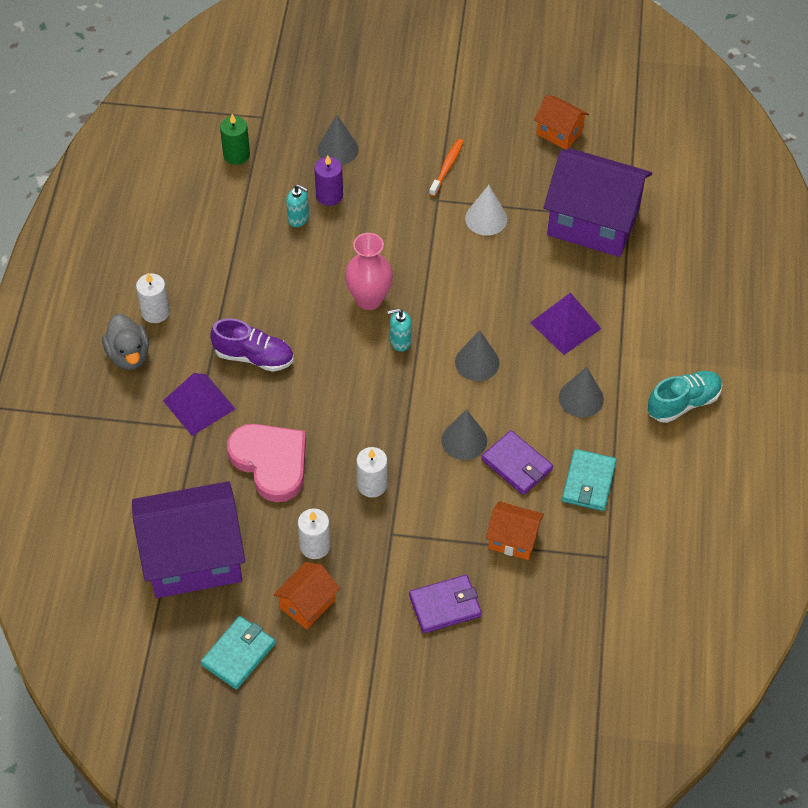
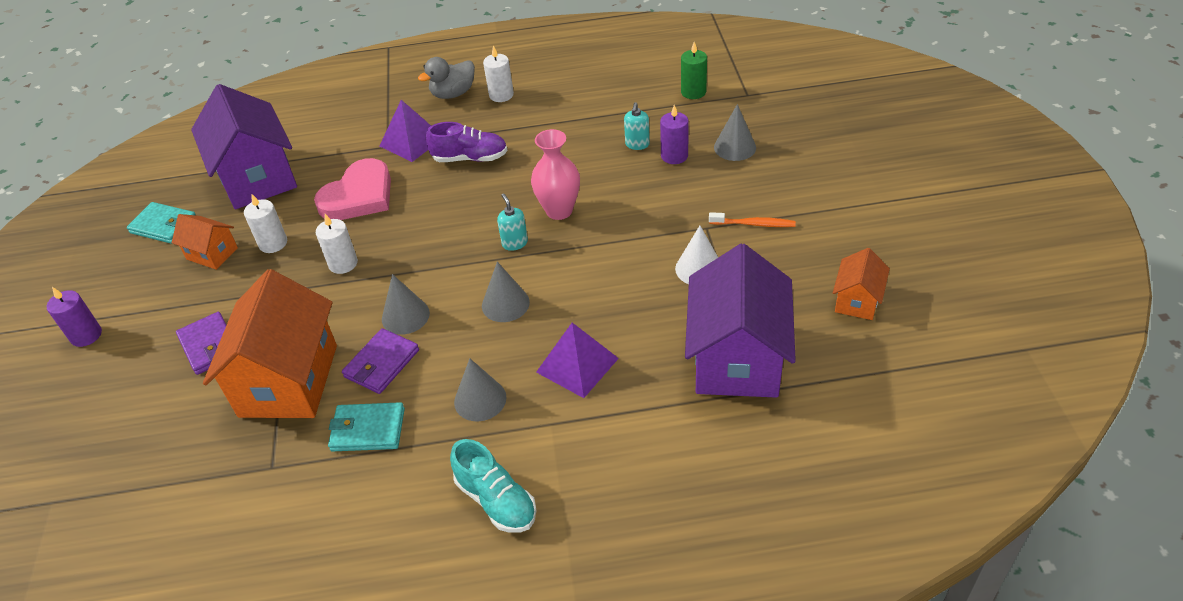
camera: 80 degrees right, 10 degrees down
purple shoe [210,318,293,372] -> purple shoe turned 90 degrees counterclockwise [426,122,508,162]
orange house [486,501,544,560] -> orange house [203,269,337,418], size x2.05
none -> purple candle [47,287,102,347]

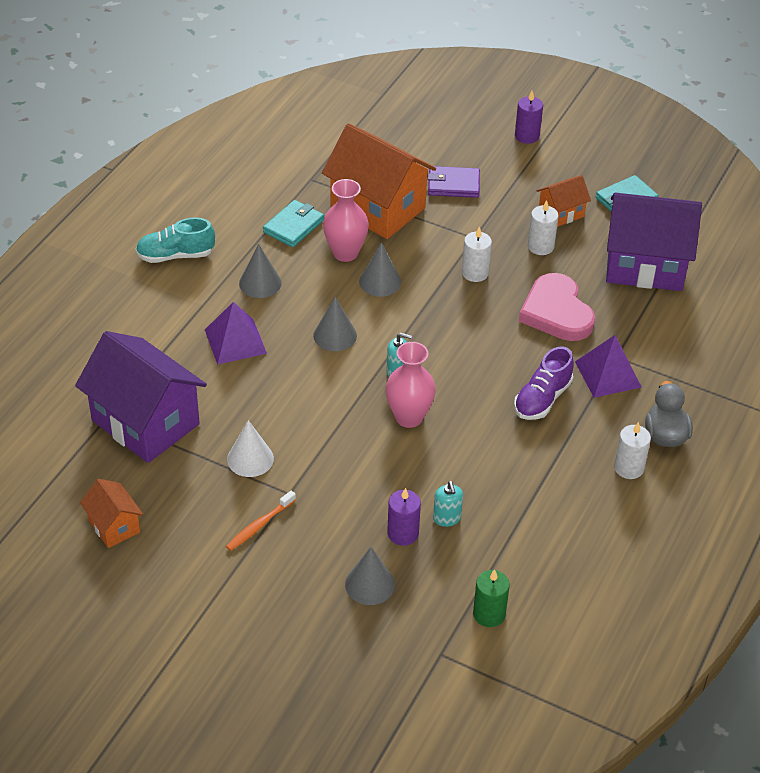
camera: 120 degrees right, 0 degrees up
purple wallet [342,328,419,394] -> pink vase [323,179,369,262]
turquoise soap dispenser [624,102,650,150] -> turquoise soap dispenser turned 150 degrees counterclockwise [433,481,463,527]

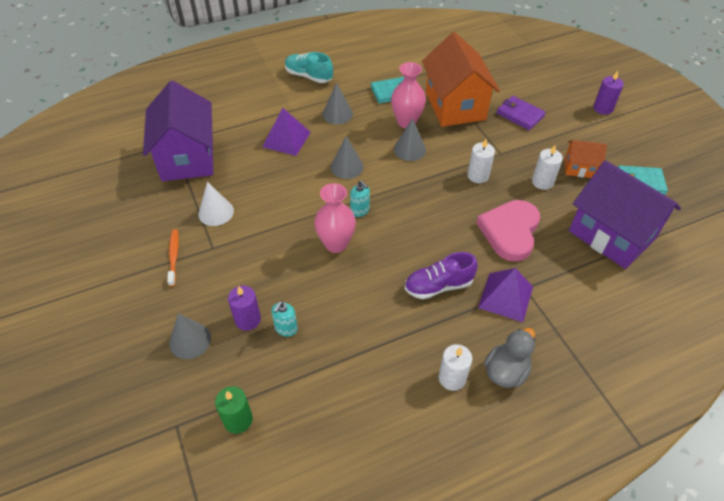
camera: 40 degrees right, 5 degrees up
orange house [80,479,143,548] -> none
orange toothbrush [226,491,296,551] -> orange toothbrush turned 90 degrees clockwise [167,229,179,287]

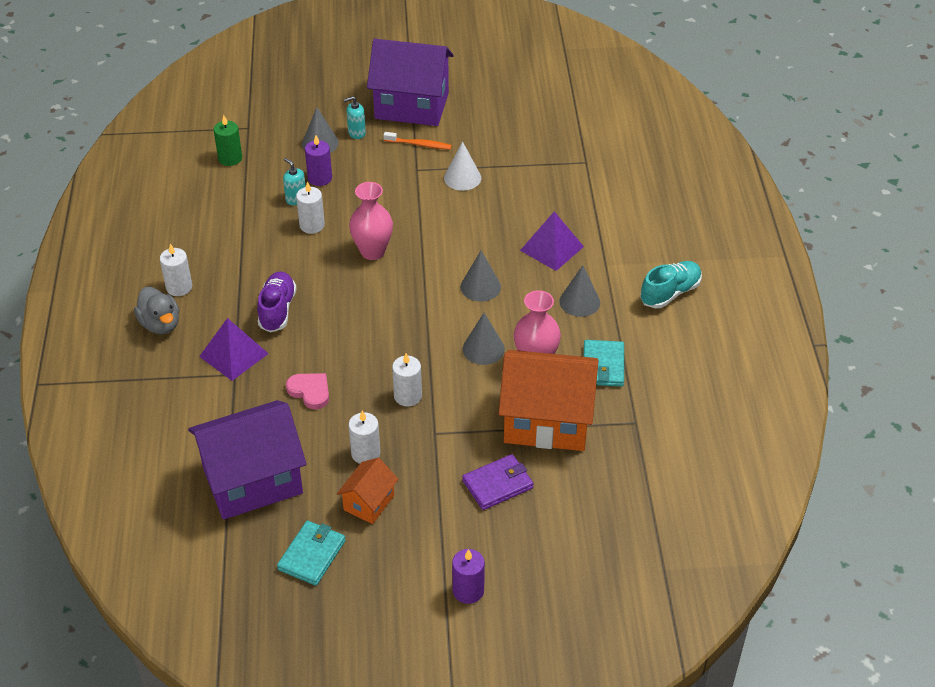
camera: 110 degrees right, 5 degrees down
purple house [143,81,213,181] -> purple house moved to [367,39,454,126]
turquoise soap dispenser [350,180,370,217] -> turquoise soap dispenser moved to [344,96,366,139]
pink heart [476,200,540,262] -> pink heart [286,373,329,409], size x0.56
none -> white candle [296,181,325,234]

